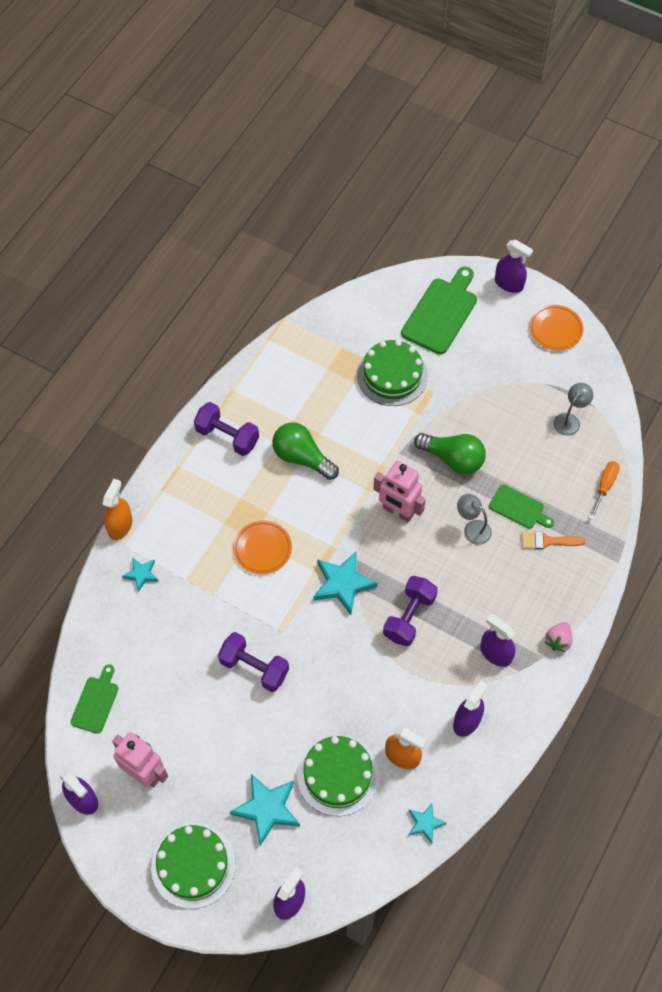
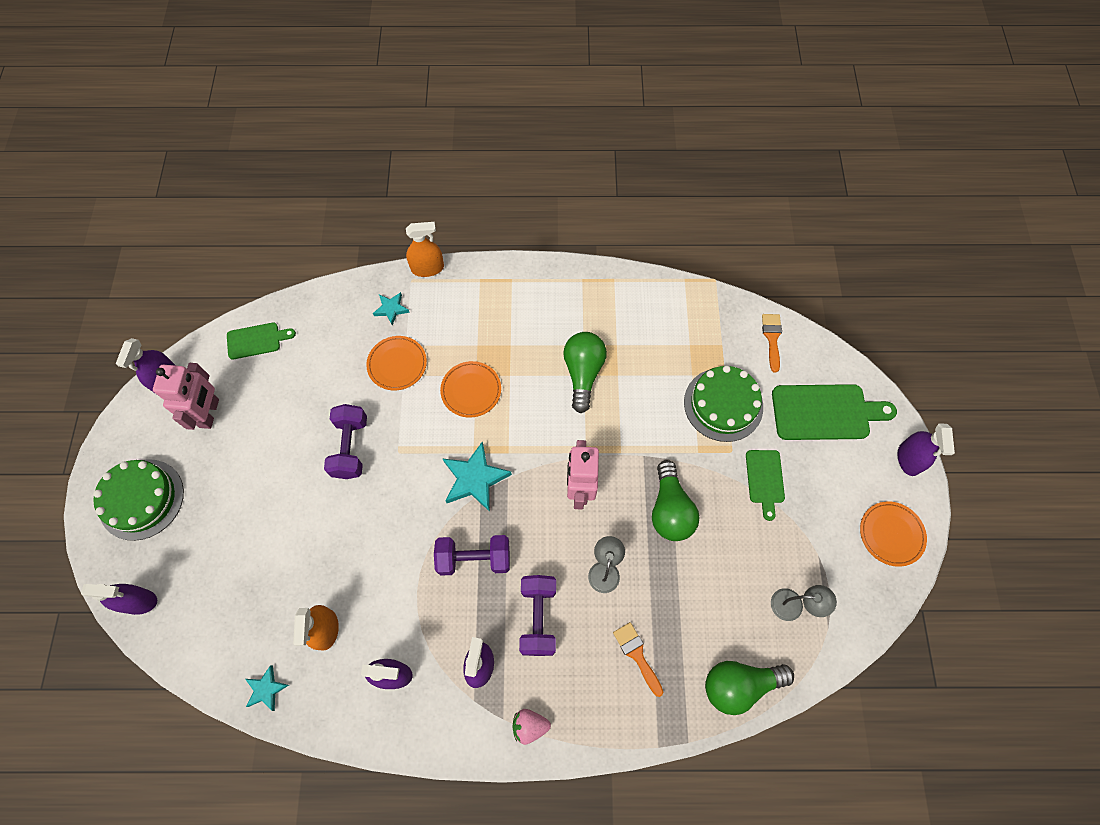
camera: 60 degrees right, 5 degrees up
purple dumbbell [194,402,259,456] -> purple dumbbell moved to [519,575,556,656]
turquoise star [230,774,300,846] -> none
green cake [297,735,379,816] -> none
green cutting board [489,484,554,529] -> green cutting board moved to [746,450,785,521]
orange screwdriver [589,461,620,520] -> green light bulb [705,661,794,715]
none -> orange plate [366,336,427,390]
none -> orange brush [762,314,782,373]

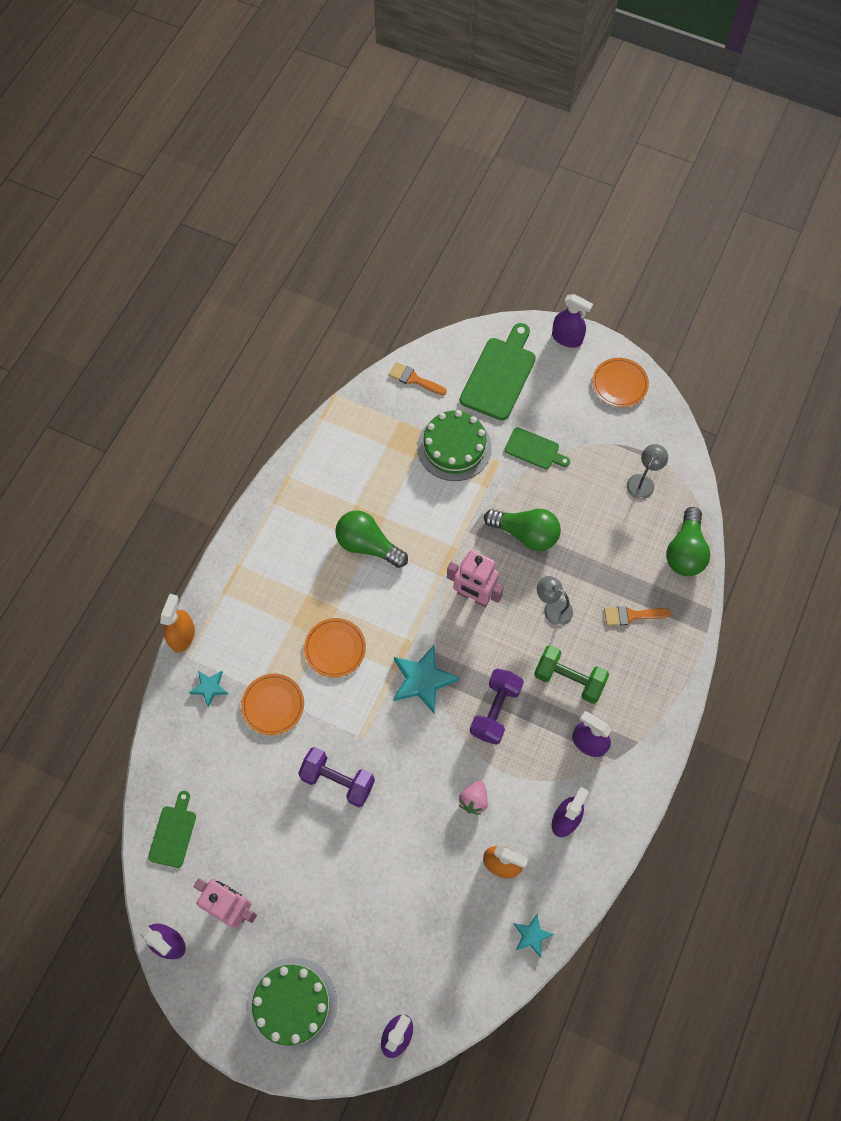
camera: 65 degrees left, 0 degrees up
pink strawberry [512,709,551,745] -> pink strawberry moved to [459,780,488,815]
purple dumbbell [519,575,556,656] -> green dumbbell [534,645,609,704]

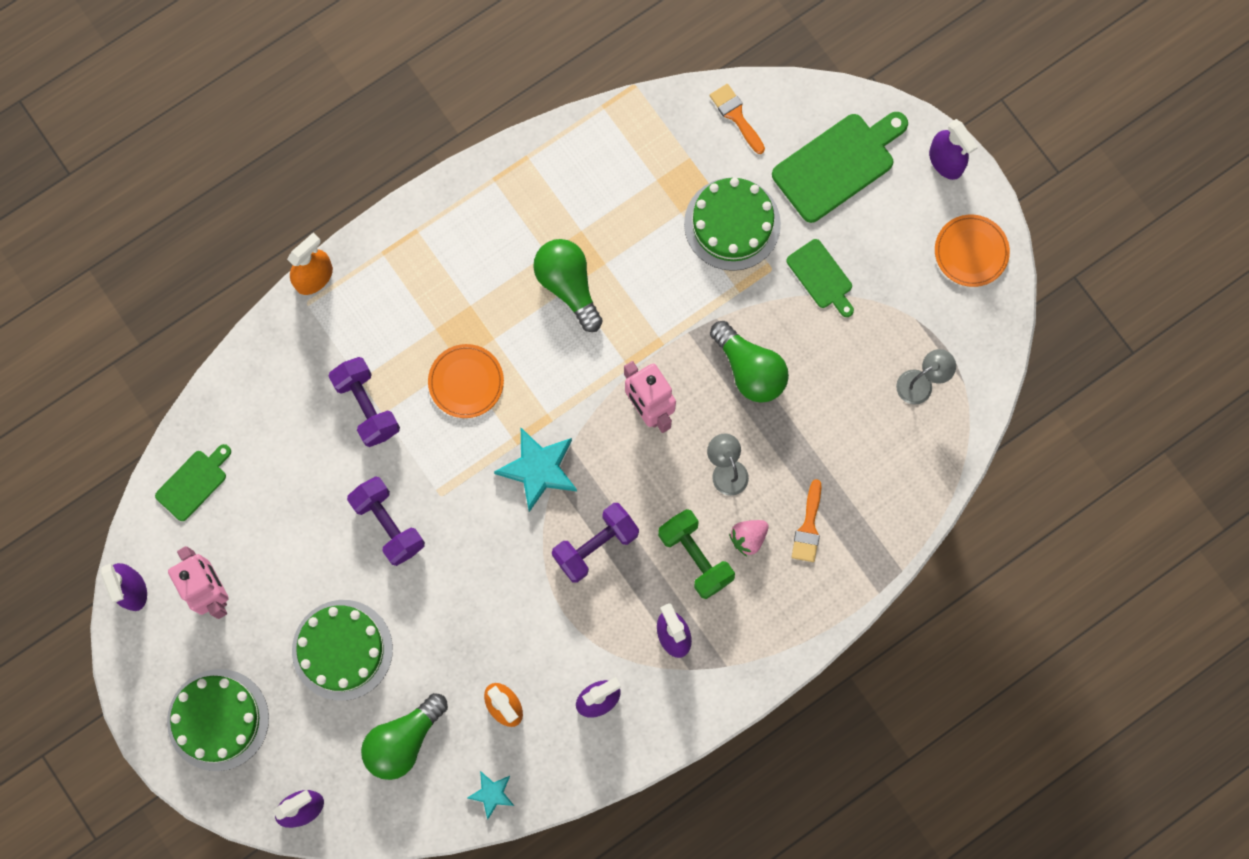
camera: 30 degrees right, 10 degrees up
turquoise star [189,671,228,707] -> none
orange plate [241,674,304,735] -> purple dumbbell [328,357,400,447]
pink strawberry [459,780,488,815] -> pink strawberry moved to [729,520,769,556]
orange brush [604,606,671,626] -> orange brush turned 105 degrees counterclockwise [792,479,822,562]
green light bulb [666,507,710,576] -> green light bulb moved to [361,693,448,780]
none -> green cake [292,600,393,701]

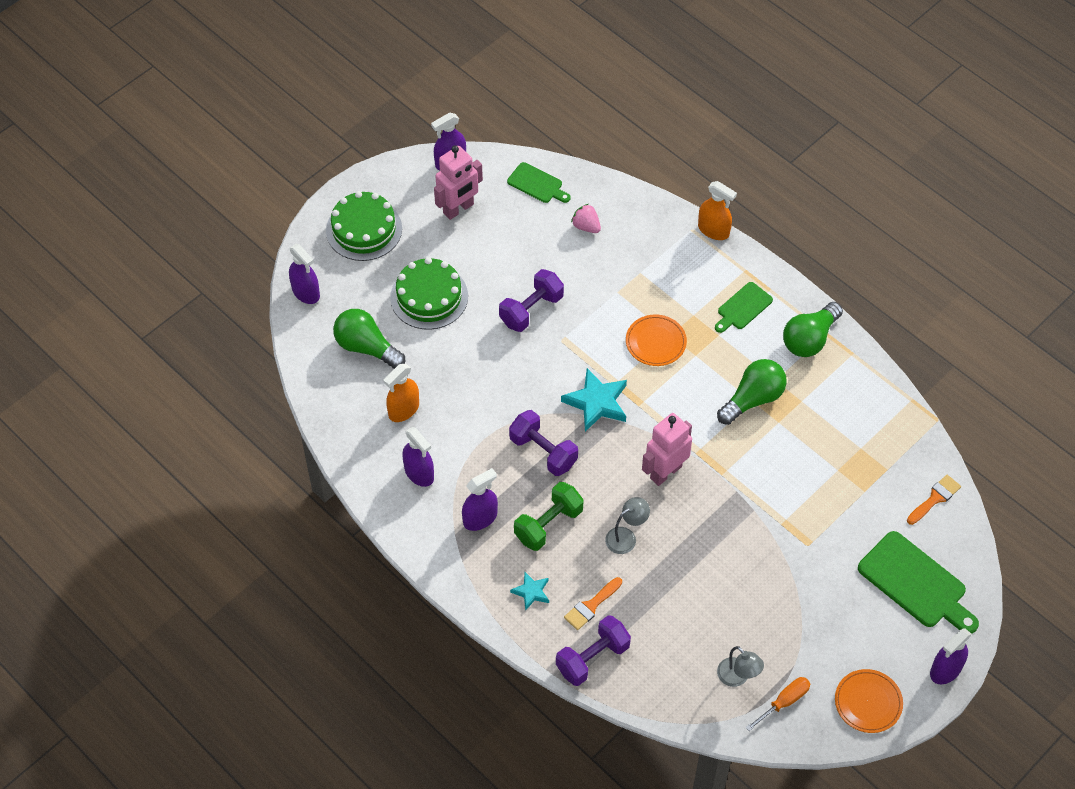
camera: 80 degrees right, 20 degrees down
purple dumbbell [328,357,400,447] -> purple dumbbell moved to [556,615,631,686]
turquoise star [467,771,514,820] -> turquoise star moved to [510,572,549,611]
green cake [684,178,781,271] -> none
green light bulb [710,321,789,403] -> green light bulb moved to [783,302,843,357]
pink strawberry [729,520,769,556] -> pink strawberry moved to [571,204,601,233]
green cutting board [787,239,854,317] -> green cutting board moved to [715,282,773,333]
orange brush [792,479,822,562] -> orange brush turned 45 degrees counterclockwise [564,577,622,630]
none -> orange screwdriver [746,677,810,731]

